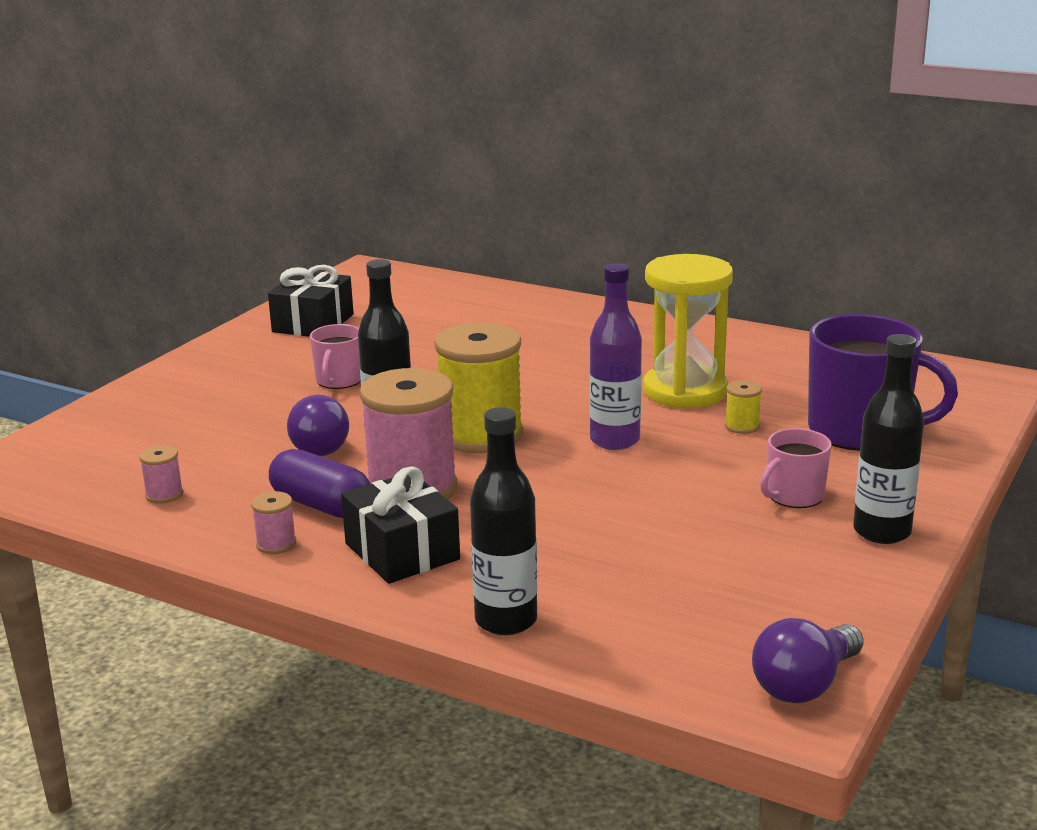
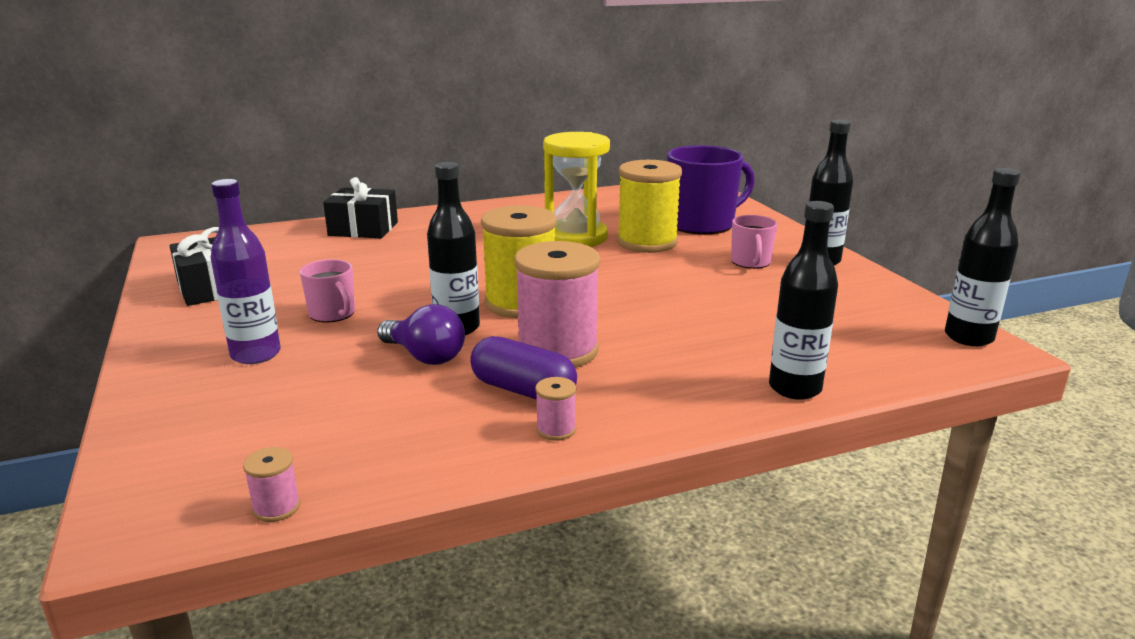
camera: 50 degrees left, 0 degrees up
pink spool [139,445,183,504] -> pink spool moved to [243,447,300,522]
purple capsule [269,449,370,518] -> purple capsule turned 45 degrees clockwise [470,336,577,400]
black gift [341,466,460,584] -> black gift moved to [323,177,398,238]
purple bottle [590,263,642,450] -> purple bottle moved to [210,179,281,364]
yellow spool [725,380,762,434] -> yellow spool [617,160,682,253], size x2.42
purple light bulb [752,618,864,703] -> black bottle [945,168,1021,346]

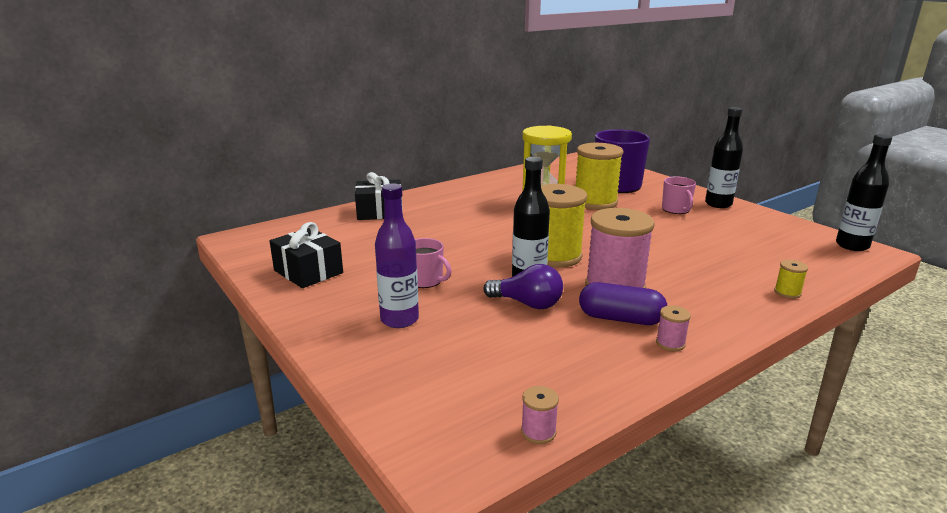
camera: 15 degrees left, 0 degrees up
black bottle [769,201,838,400] -> yellow spool [774,260,808,299]

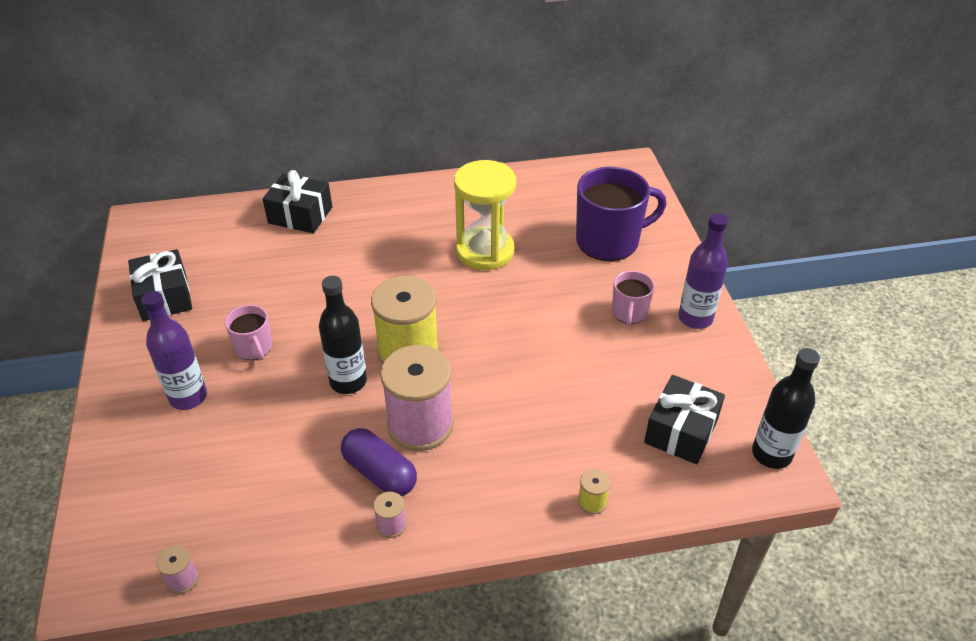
camera: 25 degrees right, 20 degrees up
purple light bulb [483,264,563,309] -> none
yellow spool [575,143,623,210] -> none
black bottle [705,107,743,208] -> purple bottle [678,213,728,329]
none -> black gift [644,375,725,464]

